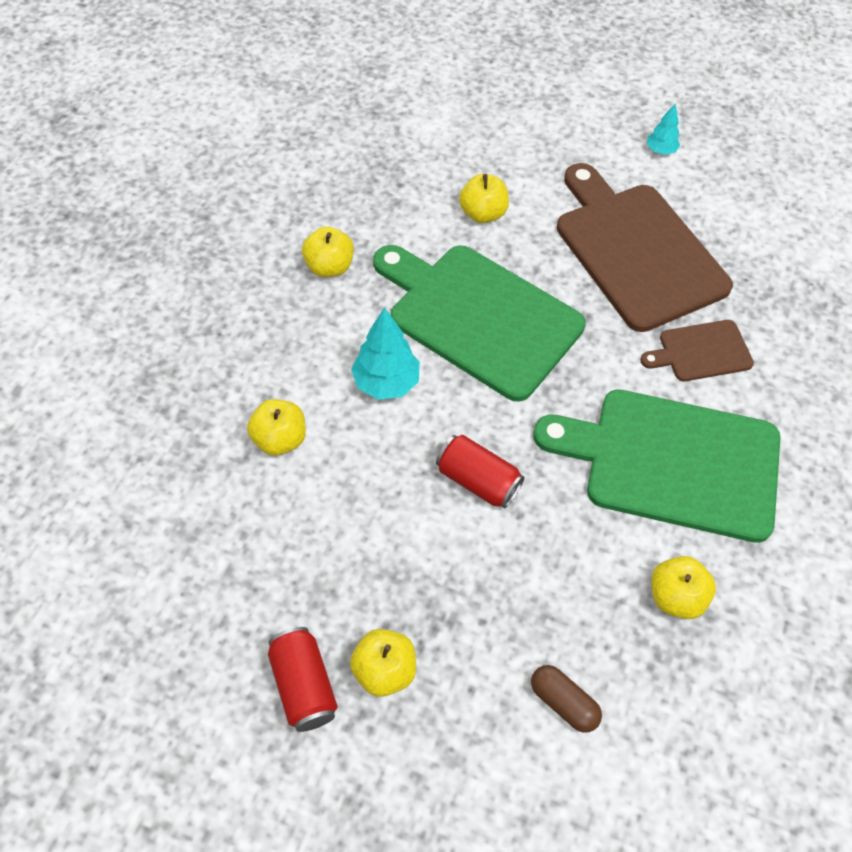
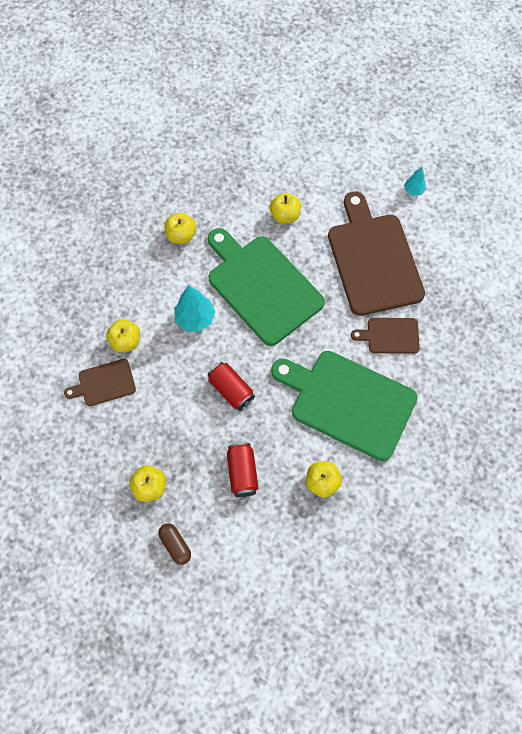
camera: 15 degrees right, 10 degrees up
red can [268,627,338,732] -> red can moved to [227,443,258,497]
brown capsule [531,665,602,733] -> brown capsule moved to [158,523,191,565]
none -> brown cutting board [64,359,136,406]

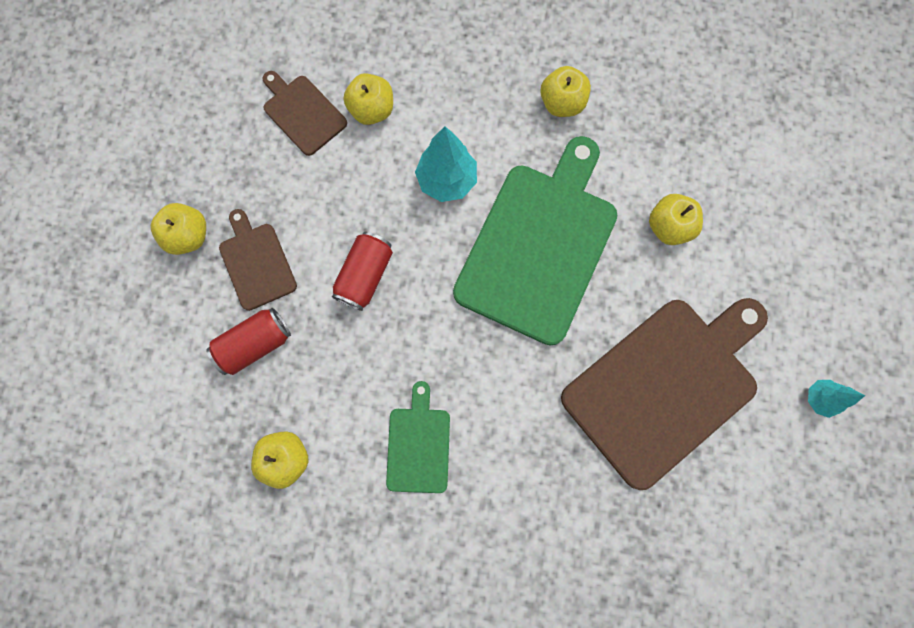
camera: 65 degrees right, 10 degrees up
brown capsule [158,523,191,565] -> none
green cutting board [271,351,418,461] -> green cutting board [386,381,450,493], size x0.48
brown cutting board [351,318,420,354] -> brown cutting board moved to [219,209,297,311]

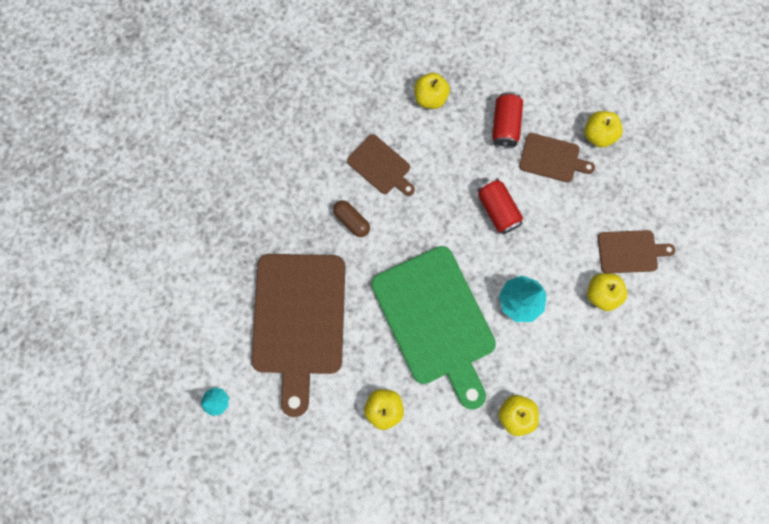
camera: 130 degrees right, 0 degrees up
green cutting board [386,381,450,493] -> brown cutting board [347,134,415,196]
none -> brown capsule [333,200,370,237]

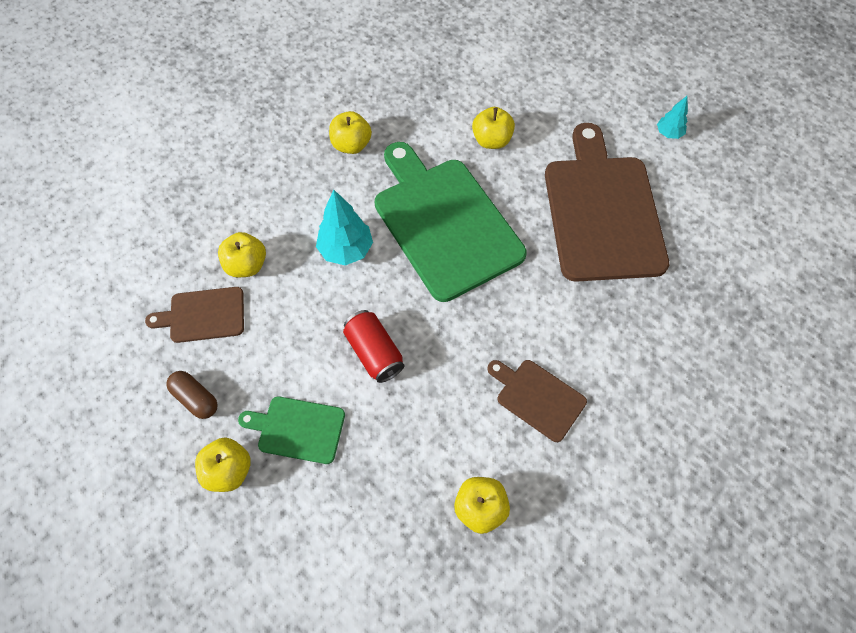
camera: 175 degrees right, 15 degrees down
brown capsule [333,200,370,237] -> brown capsule moved to [166,371,218,419]
red can [492,92,523,148] -> none
brown cutting board [519,133,595,182] -> green cutting board [238,396,345,464]

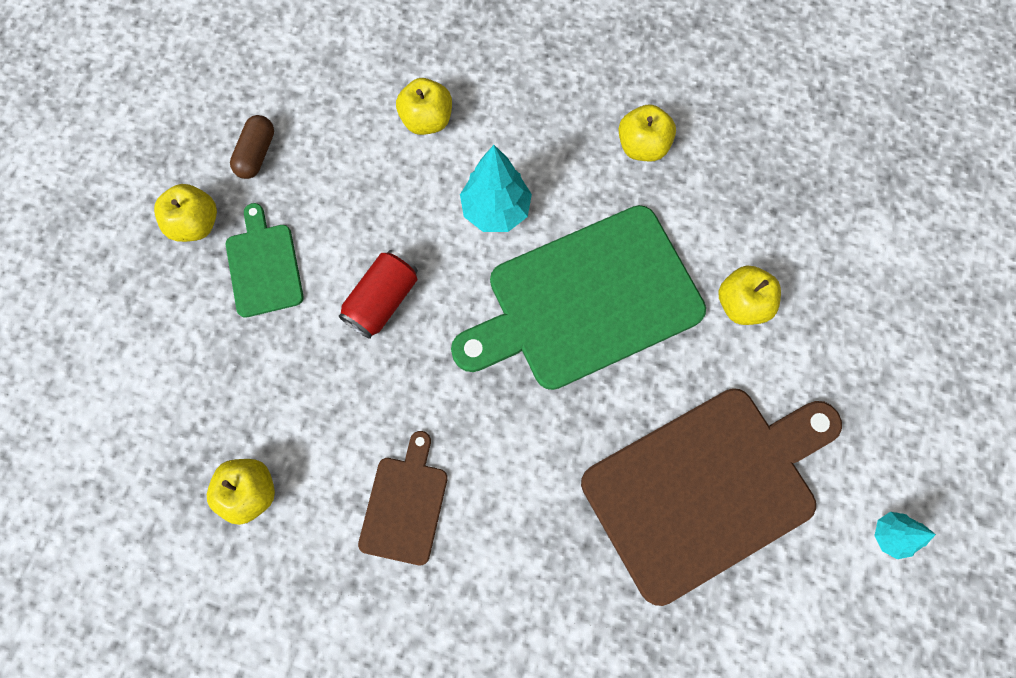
camera: 65 degrees right, 10 degrees up
brown cutting board [145,287,244,343] -> none
green cutting board [374,142,526,302] -> green cutting board turned 150 degrees counterclockwise [451,205,706,390]

